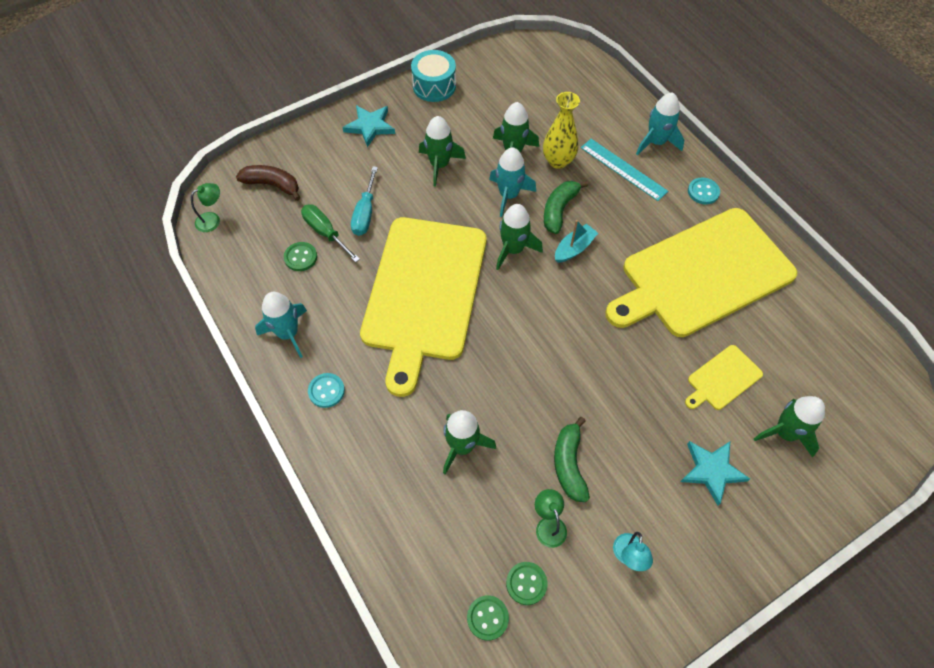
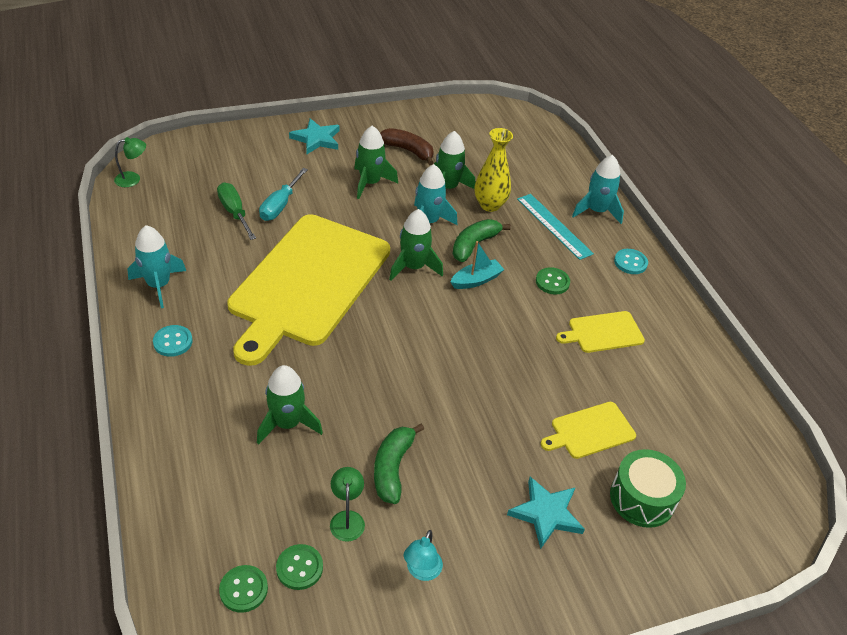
camera: 10 degrees right, 15 degrees down
brown banana [236,165,300,201] -> brown banana moved to [380,128,434,165]
green button [284,242,317,271] -> green button moved to [536,267,570,295]
turquoise drum [411,50,456,102] -> none
yellow cutting board [606,208,797,337] -> yellow cutting board [556,311,645,353], size x0.41
green rocket [754,396,825,458] -> green drum [610,449,686,528]

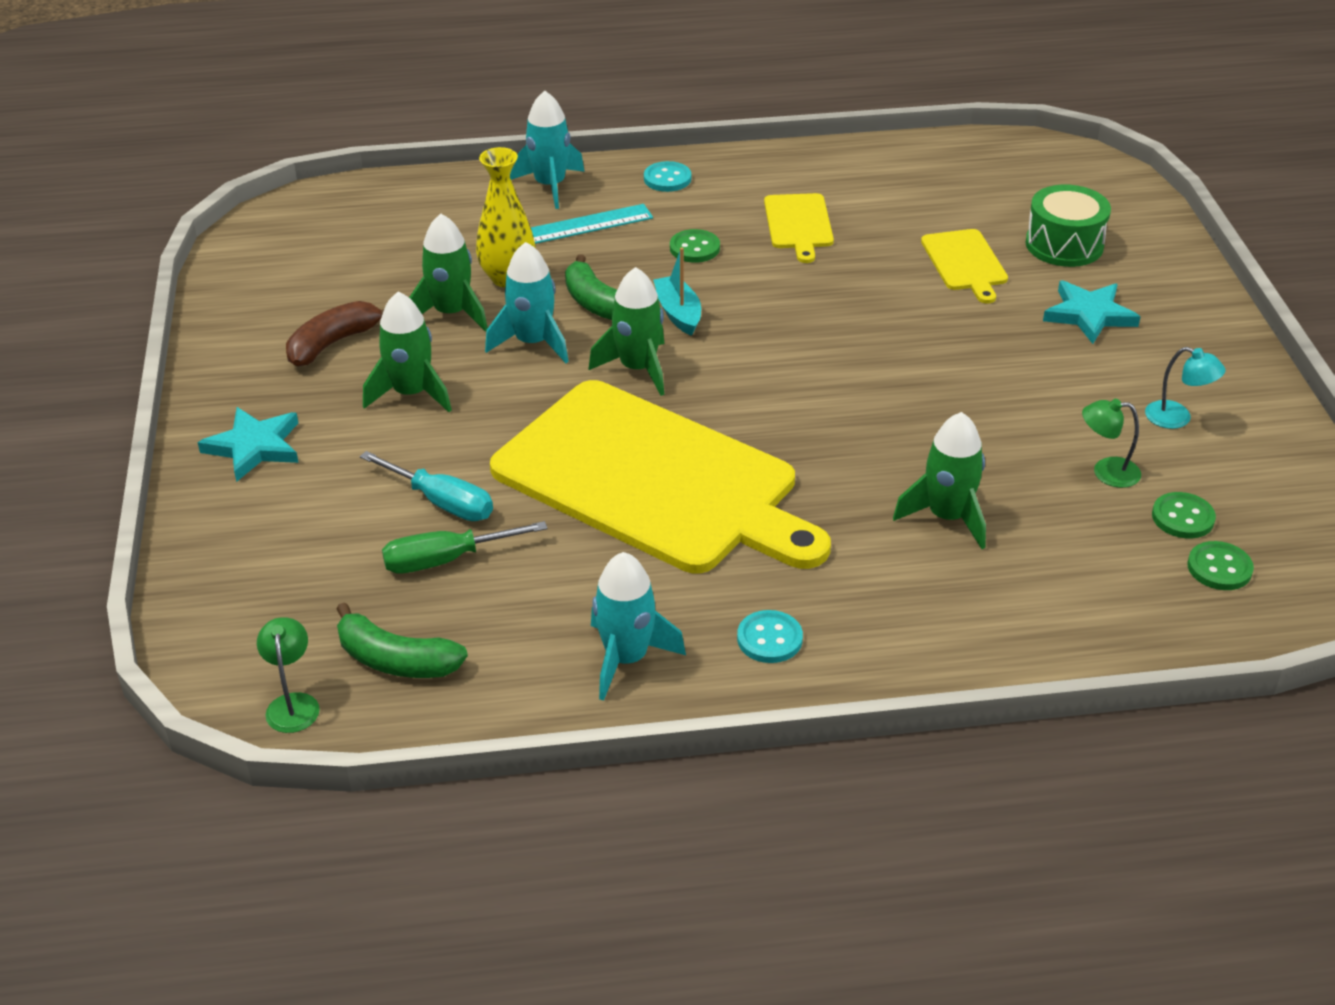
camera: 75 degrees left, 5 degrees down
green banana [374,424,424,504] -> green banana moved to [337,602,468,678]

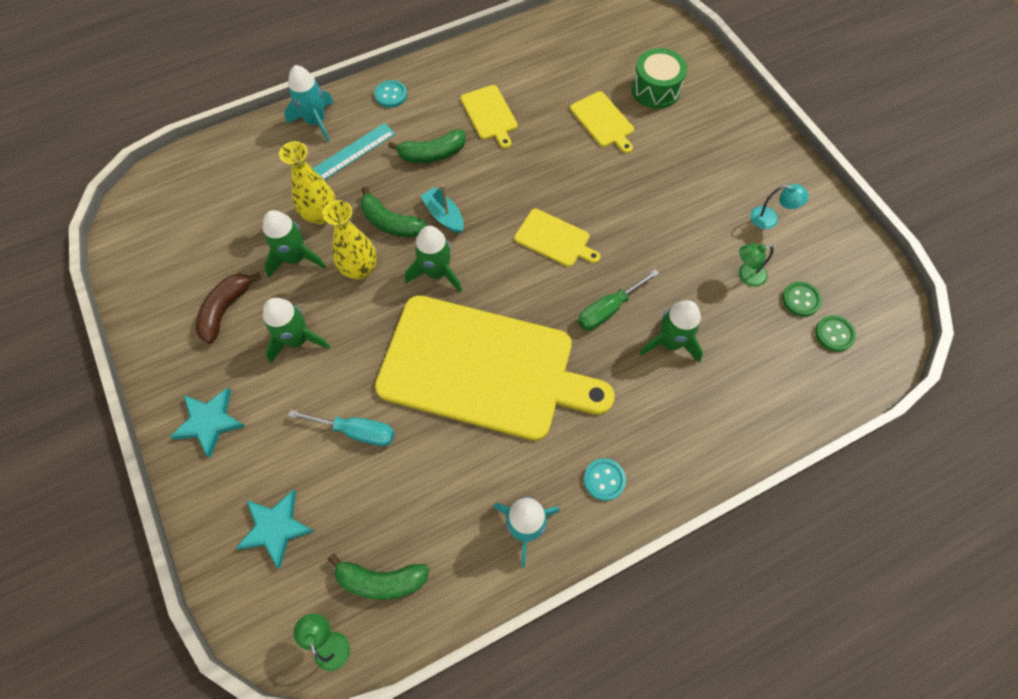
camera: 20 degrees left, 25 degrees up
green screwdriver [382,521,548,574] -> green screwdriver moved to [578,269,659,330]
turquoise rocket [485,242,569,363] -> yellow vase [322,200,377,280]
green button [670,229,720,263] -> green banana [388,130,466,163]
turquoise star [1043,280,1140,344] -> turquoise star moved to [236,490,315,568]
none -> yellow cutting board [514,209,600,267]

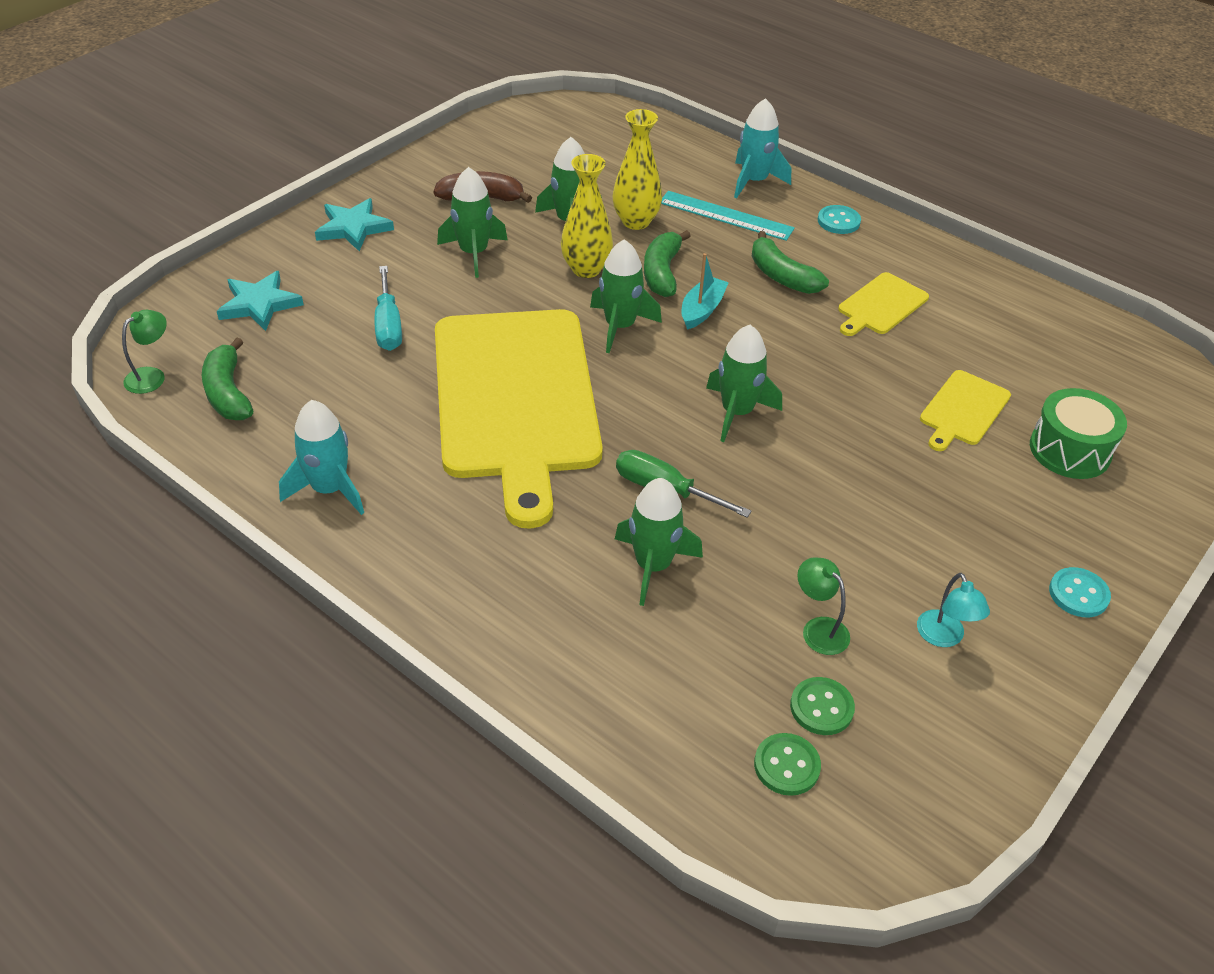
camera: 65 degrees right, 20 degrees down
yellow cutting board [514,209,600,267] -> green rocket [706,325,782,442]
turquoise button [584,458,626,501] -> turquoise button moved to [1049,567,1111,617]

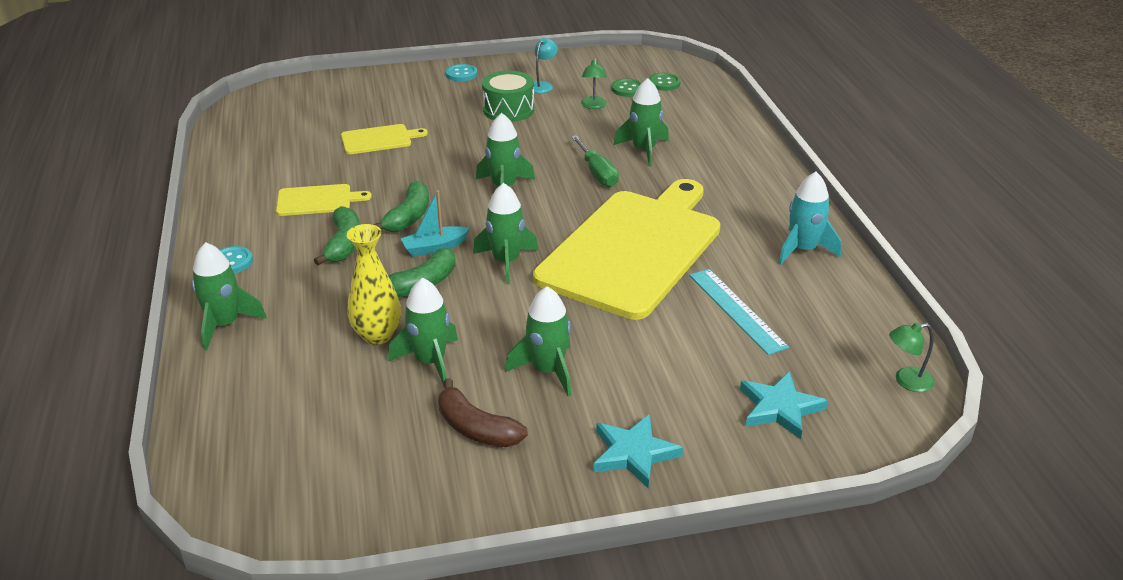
camera: 140 degrees left, 10 degrees down
green banana [202,338,253,420] -> green banana moved to [373,181,429,232]
turquoise screwdriver [375,266,402,351] -> none
yellow vase [561,154,613,278] -> none
turquoise ruler [661,191,795,241] -> turquoise ruler moved to [689,269,789,355]
turquoise rocket [734,98,791,199] -> green rocket [192,242,267,350]
green drum [1030,388,1127,479] -> green drum moved to [482,71,534,122]

